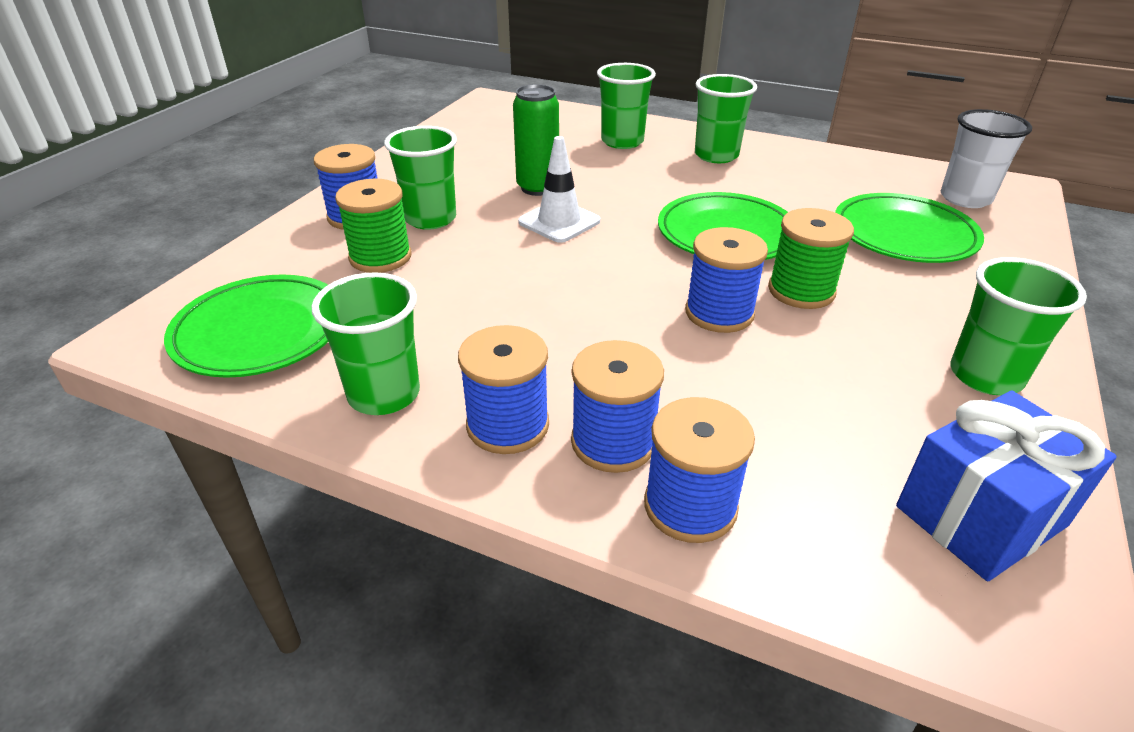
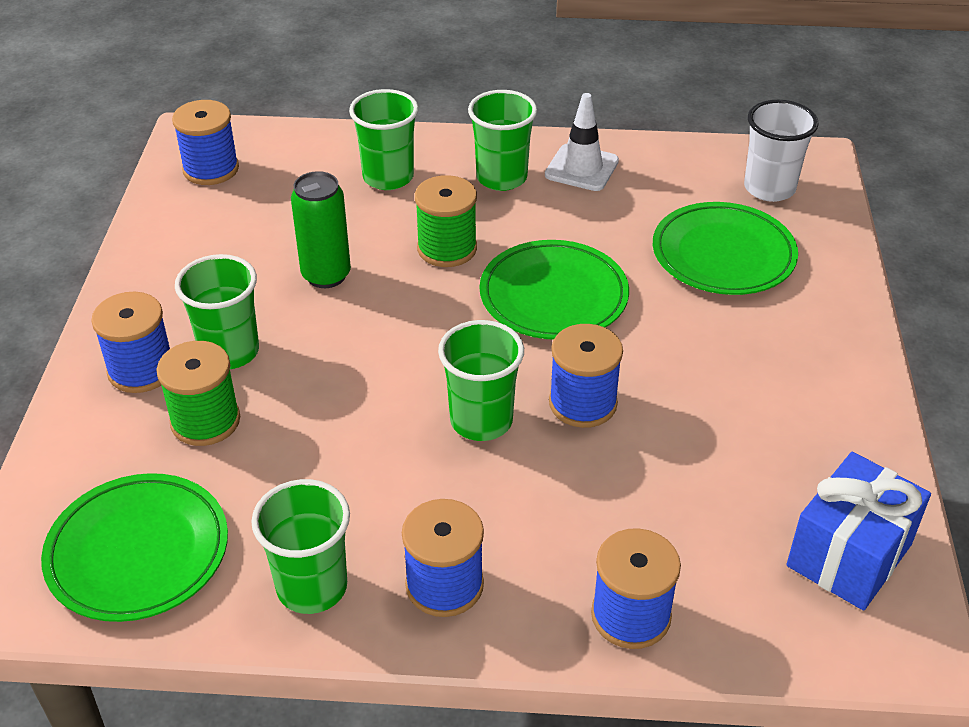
camera: 20 degrees left, 5 degrees up
white traffic cone [518,136,600,243] -> white traffic cone moved to [545,93,619,191]
blue spool [571,340,664,473] -> blue spool moved to [172,100,239,185]
green spool [768,208,854,309] -> green spool moved to [415,175,477,267]
green cup [950,257,1087,395] -> green cup moved to [438,320,524,441]

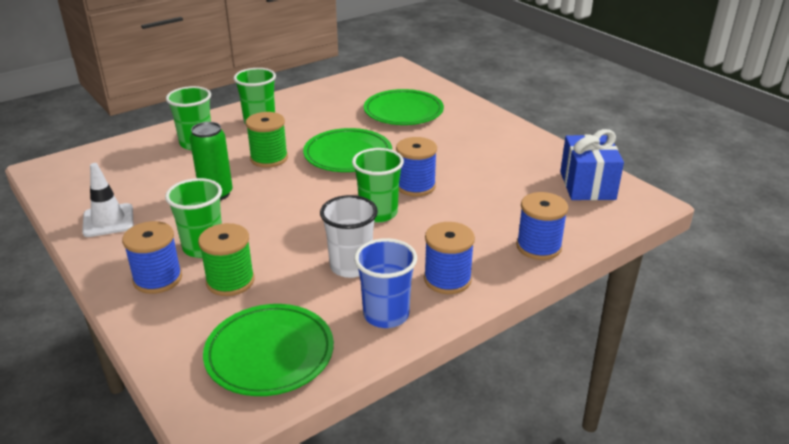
camera: 40 degrees left, 10 degrees down
blue spool [172,100,239,185] -> none
green cup [251,479,350,614] -> blue cup [354,238,417,328]
white traffic cone [545,93,619,191] -> white traffic cone moved to [82,163,134,237]
white cup [744,100,819,202] -> white cup moved to [320,195,378,278]

